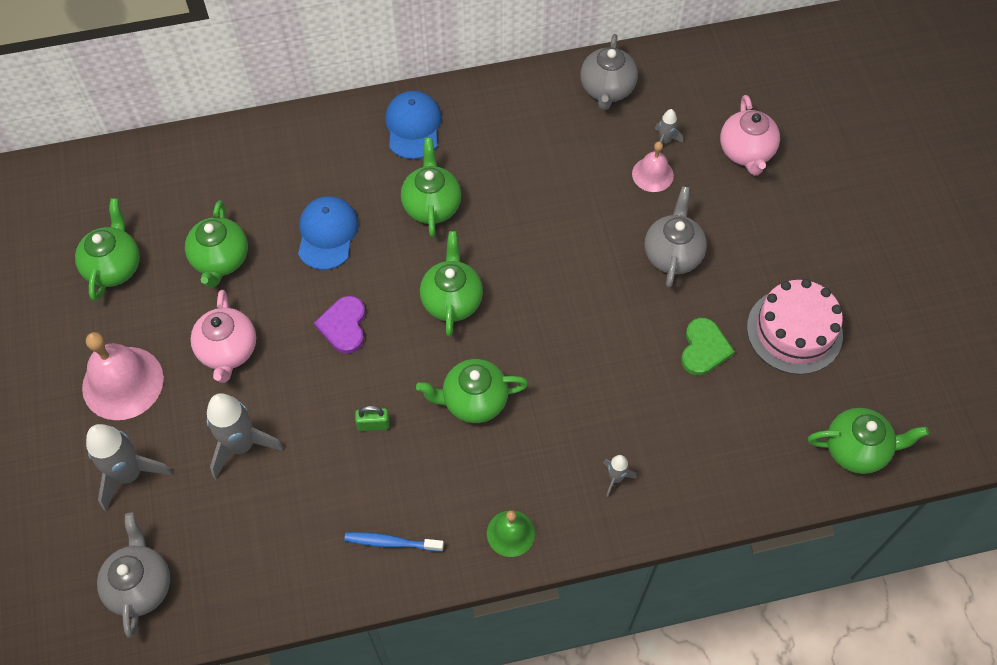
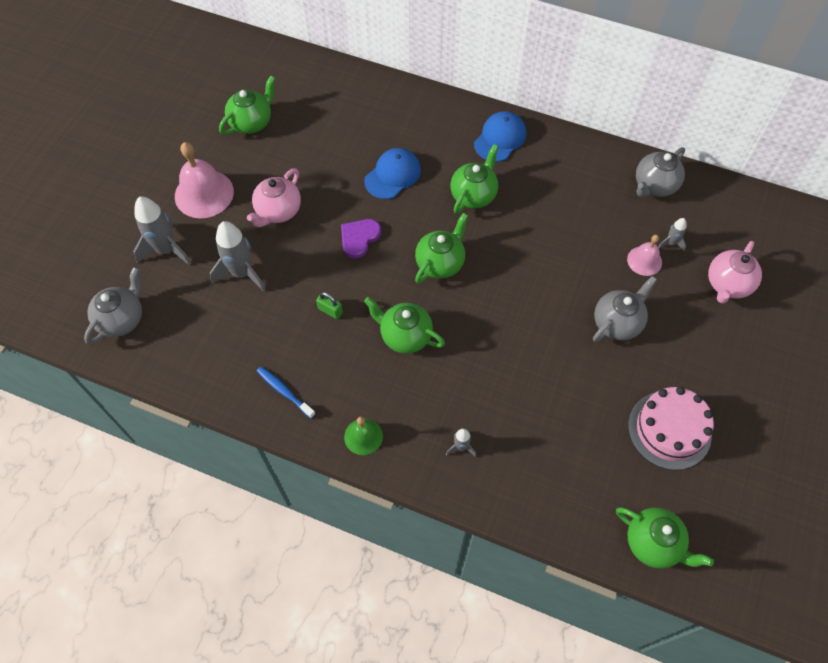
camera: 35 degrees right, 0 degrees up
green teapot [185,200,248,288] -> none
green heart [681,318,735,376] -> none

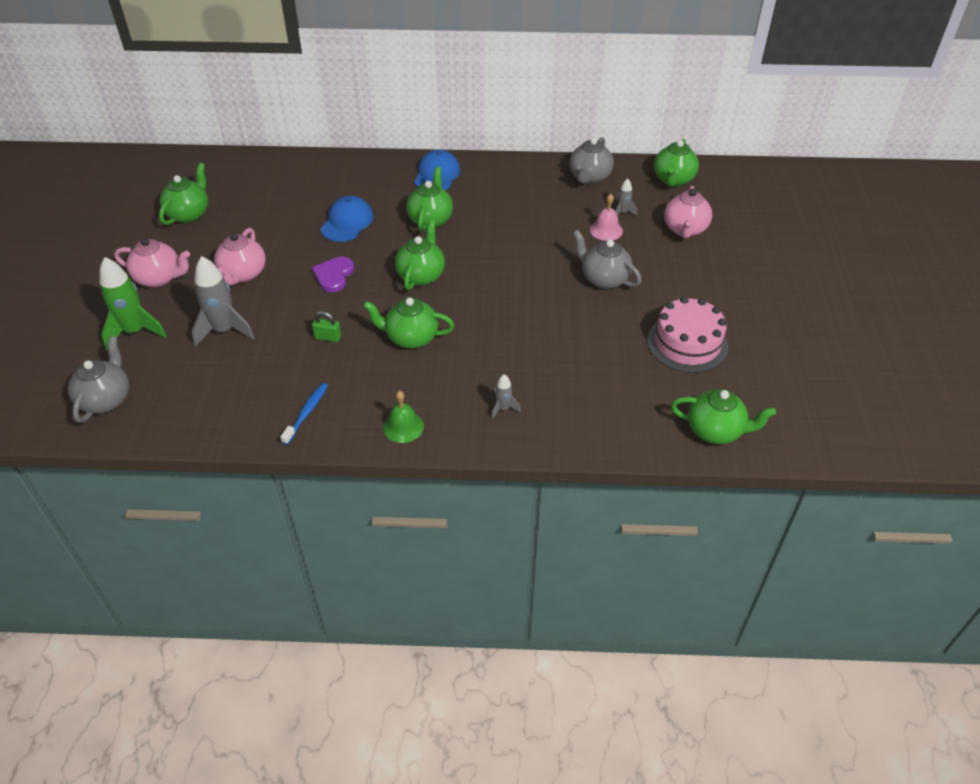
camera: 20 degrees left, 15 degrees down
grey rocket [133,196,191,266] -> green rocket [99,257,166,350]
pink bell [175,142,234,218] -> pink teapot [114,238,190,288]
blue toothbrush [257,367,316,418] -> blue toothbrush turned 90 degrees clockwise [280,383,328,445]
grey teapot [593,276,657,342] -> grey teapot turned 75 degrees counterclockwise [573,230,642,289]
none -> green teapot [654,139,699,187]

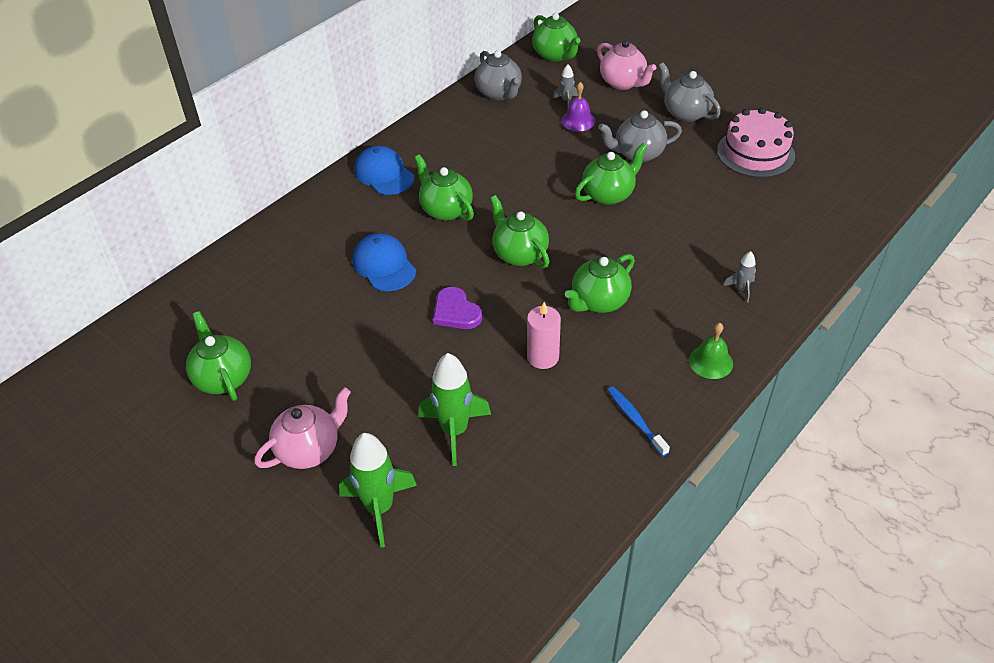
camera: 50 degrees left, 0 degrees up
grey teapot [68,336,129,423] -> grey teapot moved to [658,63,721,122]
grey rocket [192,256,254,347] -> green rocket [418,353,491,466]
pink teapot [214,228,266,286] -> none
green padlock [312,311,341,342] -> pink candle [527,302,561,369]
pink bell [590,194,623,241] -> purple bell [561,82,595,131]
green teapot [671,389,776,444] -> green teapot moved to [575,143,647,205]

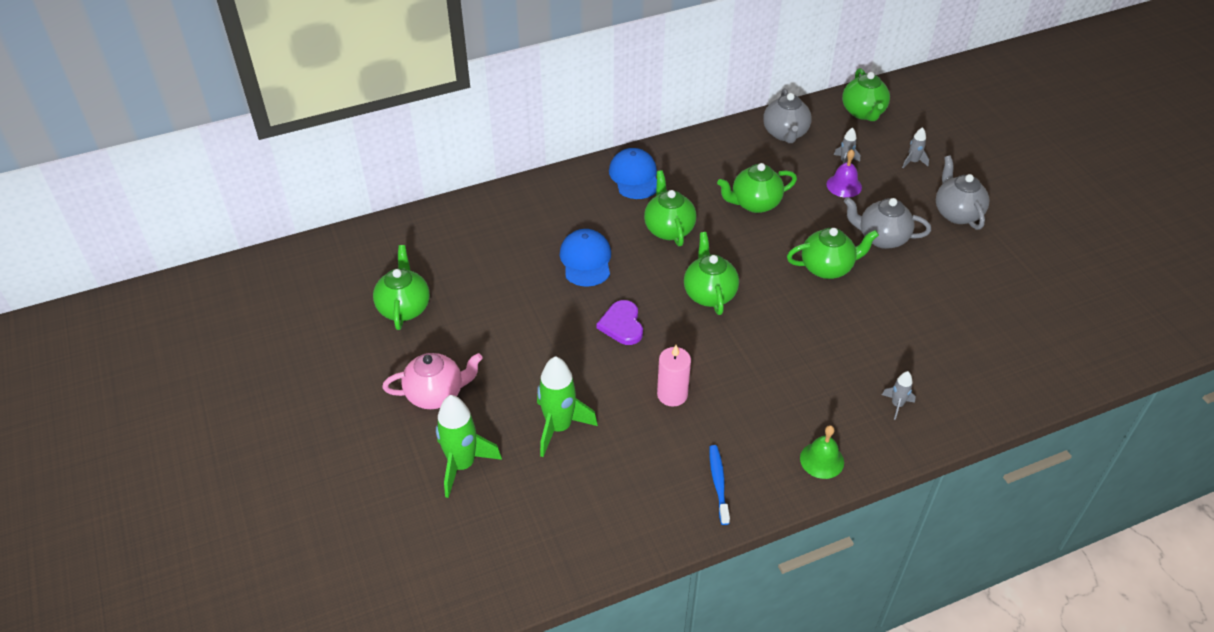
camera: 25 degrees right, 0 degrees up
green teapot [565,254,635,313] -> green teapot moved to [717,163,797,213]
pink teapot [597,40,656,90] -> grey rocket [902,127,929,168]
pink cake [717,108,795,178] -> none

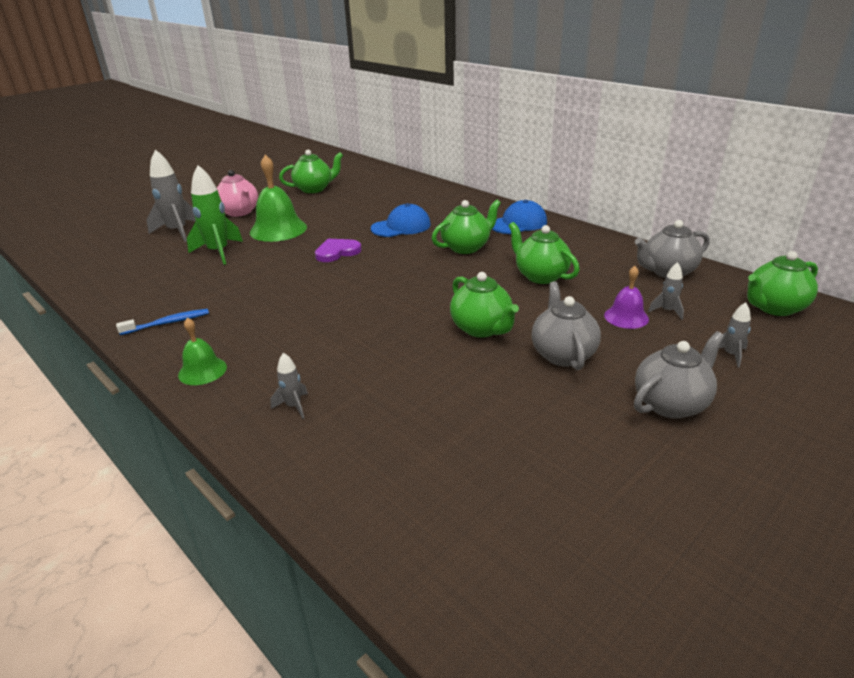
camera: 70 degrees right, 15 degrees down
green rocket [436,395,502,498] -> grey rocket [146,149,196,242]
pink candle [657,345,691,407] -> none
green teapot [684,232,739,315] -> none
none -> green bell [250,155,307,242]

